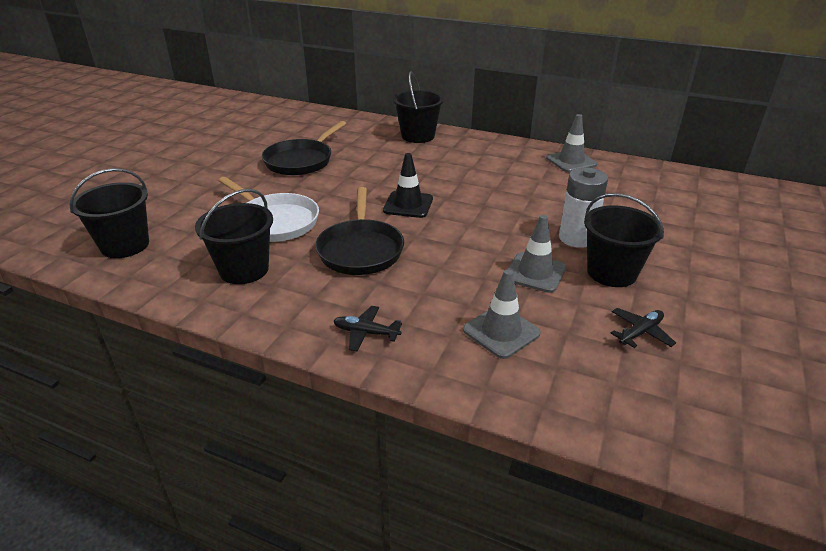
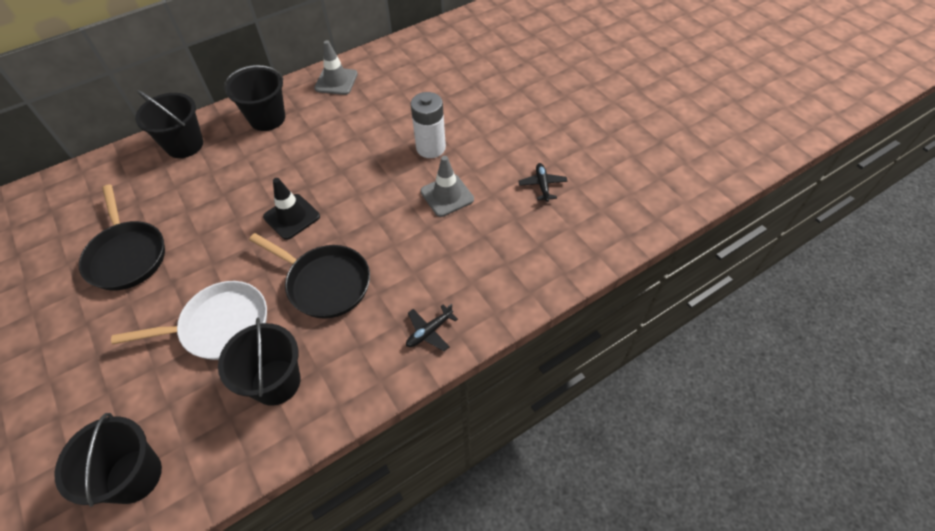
camera: 55 degrees left, 20 degrees up
grey traffic cone [463,269,541,359] -> none
black bucket [584,193,664,287] -> black bucket moved to [224,65,285,131]

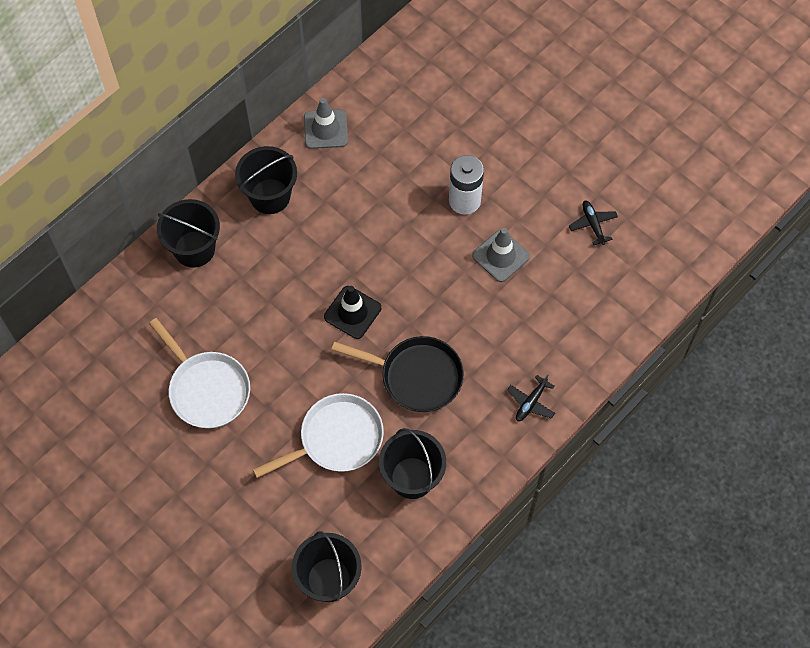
camera: 15 degrees left, 10 degrees up
black pan [79,184,165,291] -> white pan [149,318,250,428]

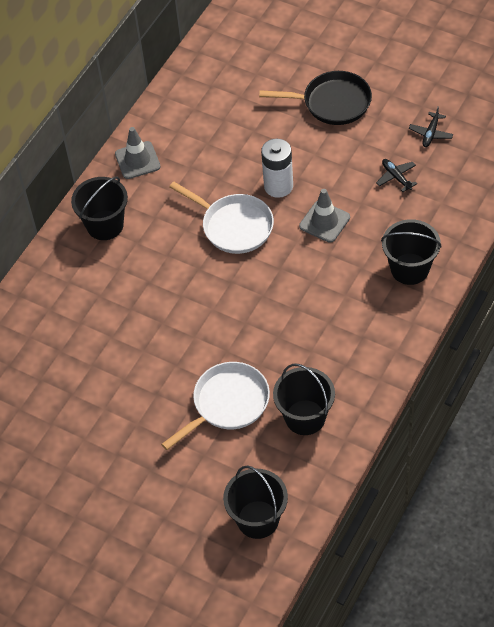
camera: 10 degrees left, 10 degrees down
white pan [149,318,250,428] -> white pan moved to [169,181,274,254]
black bucket [157,199,220,268] -> black bucket moved to [381,219,442,285]
black traffic cone [324,286,381,339] -> none
black pan [332,336,464,412] -> black pan moved to [259,71,372,125]
black plane [507,374,555,421] -> black plane moved to [409,106,453,147]

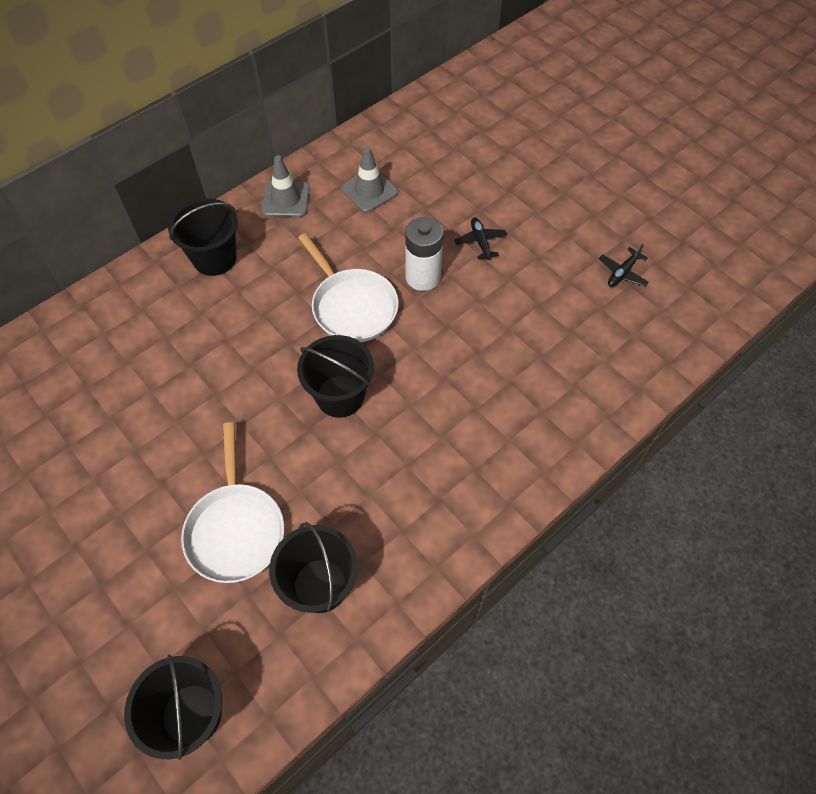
camera: 15 degrees right, 5 degrees up
white pan [161,362,270,450] -> white pan turned 105 degrees clockwise [181,422,284,583]
black pan [259,71,372,125] -> none
grey traffic cone [299,189,350,243] -> grey traffic cone moved to [341,146,398,213]
black plane [376,159,418,192] -> black plane moved to [454,217,507,260]
black bucket [381,219,442,285] -> black bucket moved to [297,335,374,418]

